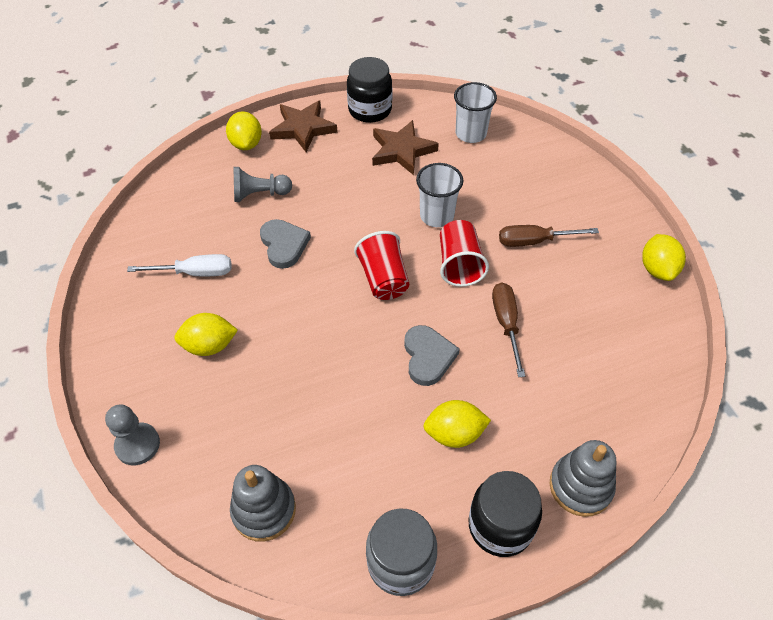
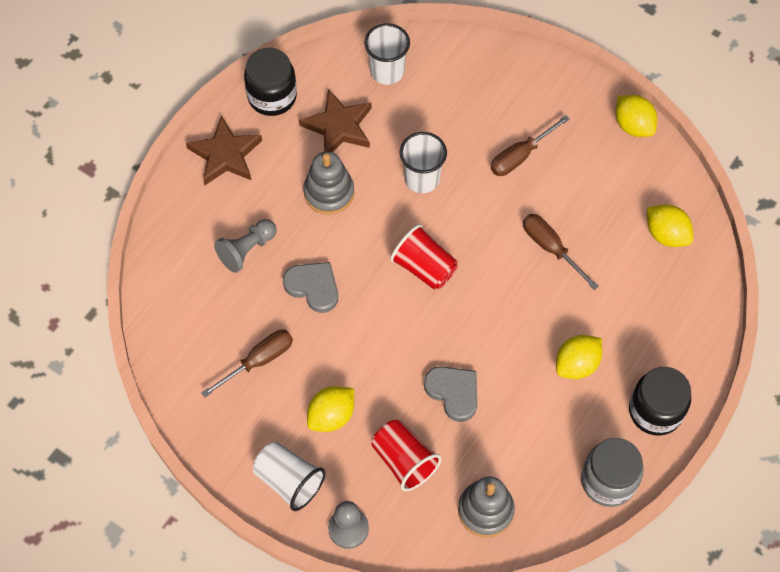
camera: 35 degrees left, 10 degrees up
white screwdriver [127,254,232,276] -> brown screwdriver [201,330,293,397]
yellow lemon [226,111,262,150] -> yellow lemon moved to [647,205,693,247]
grey heart [404,325,460,386] -> grey heart moved to [424,366,477,422]
red cup [440,220,489,287] -> red cup moved to [372,420,442,491]
grey stacking toy [550,440,616,517] -> grey stacking toy moved to [303,152,354,215]
none -> white cup [253,442,325,511]

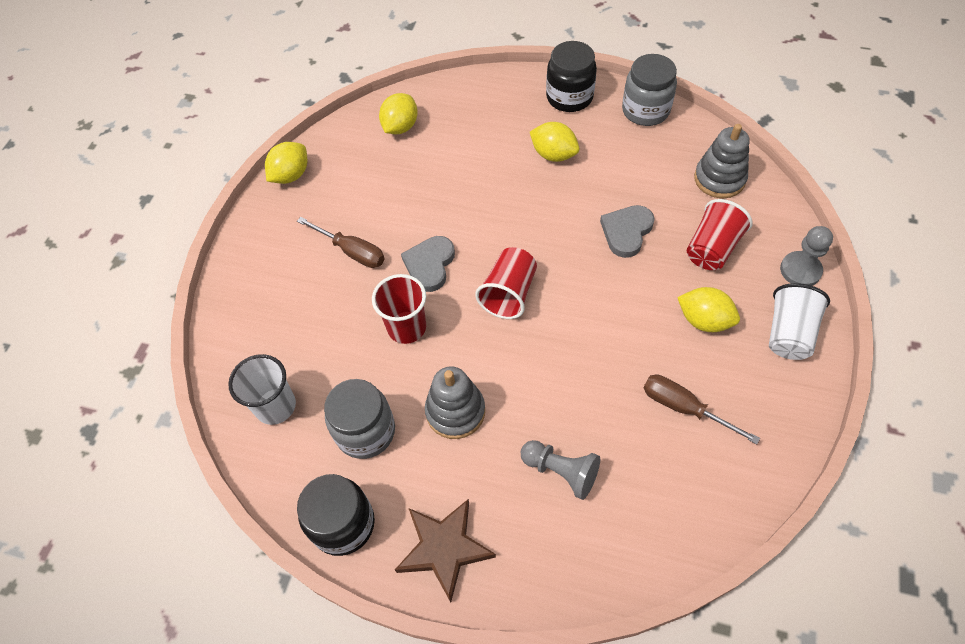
camera: 105 degrees left, 5 degrees down
grey heart [283,262,338,313] -> grey heart moved to [401,236,455,292]
brown star [299,89,372,152] -> grey jar [324,379,395,459]
white cup [400,132,447,193] -> red cup [372,274,426,344]
brown screwdriver [523,214,599,290] -> none

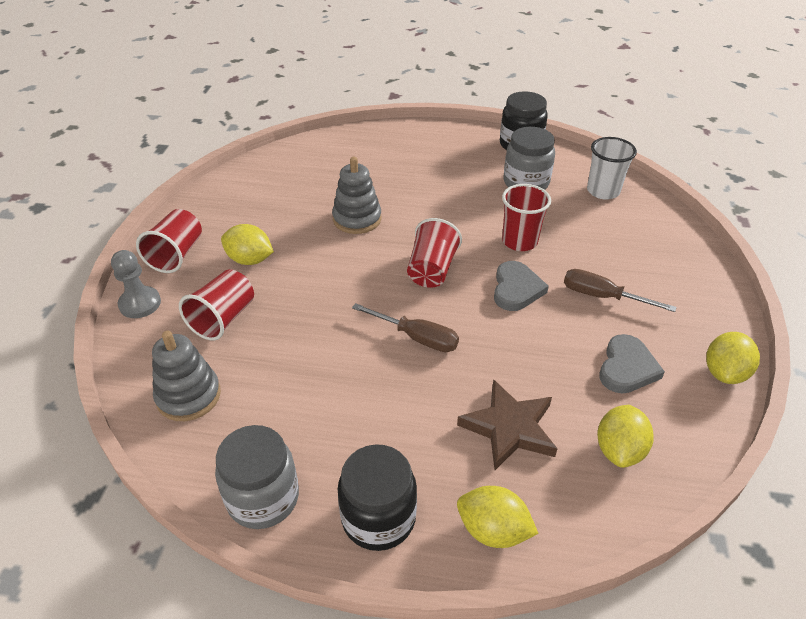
camera: 170 degrees right, 15 degrees down
brown star [395,499,496,602] -> brown star moved to [457,379,558,470]
grey stacking toy [425,366,485,439] -> grey stacking toy moved to [332,157,381,234]
grey pawn [521,440,600,500] -> none
yellow lemon [530,122,579,162] -> yellow lemon moved to [457,486,539,548]
grey heart [600,205,655,258] -> grey heart moved to [599,334,665,394]
brown screwdriver [644,375,760,444] -> brown screwdriver moved to [352,303,459,352]
white cup [769,283,830,360] -> red cup [136,209,202,273]

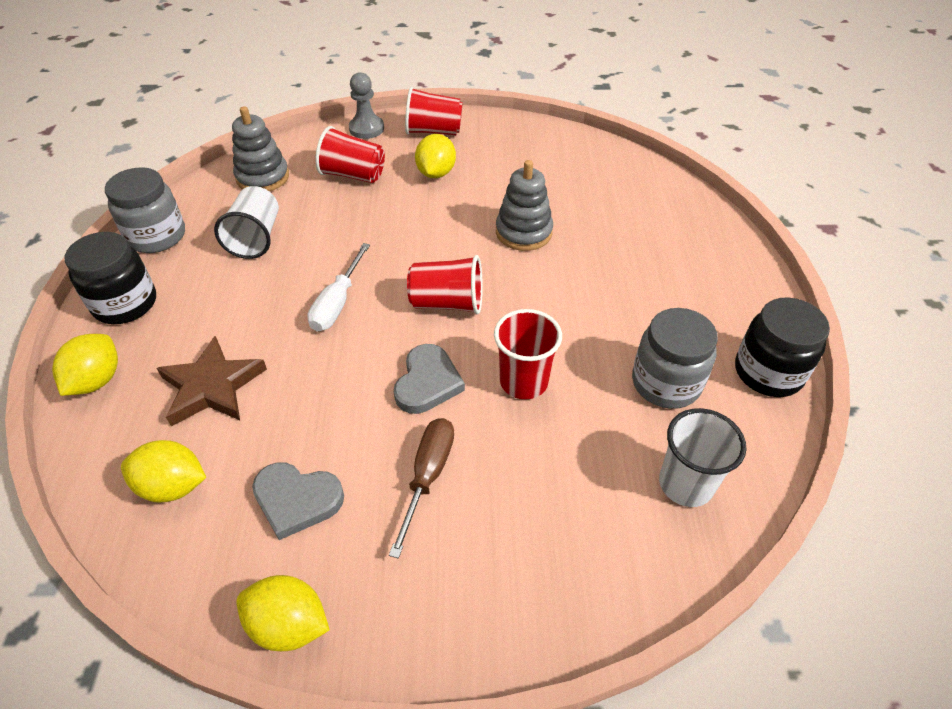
camera: 80 degrees right, 5 degrees up
brown screwdriver [352,303,459,352] -> white screwdriver [307,243,370,332]
grey heart [494,261,549,311] -> grey heart turned 75 degrees counterclockwise [394,344,465,414]
none -> white cup [214,186,279,259]

